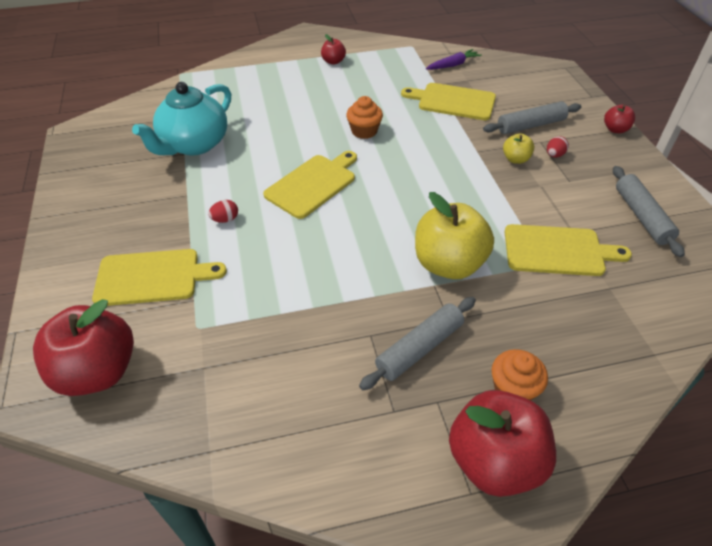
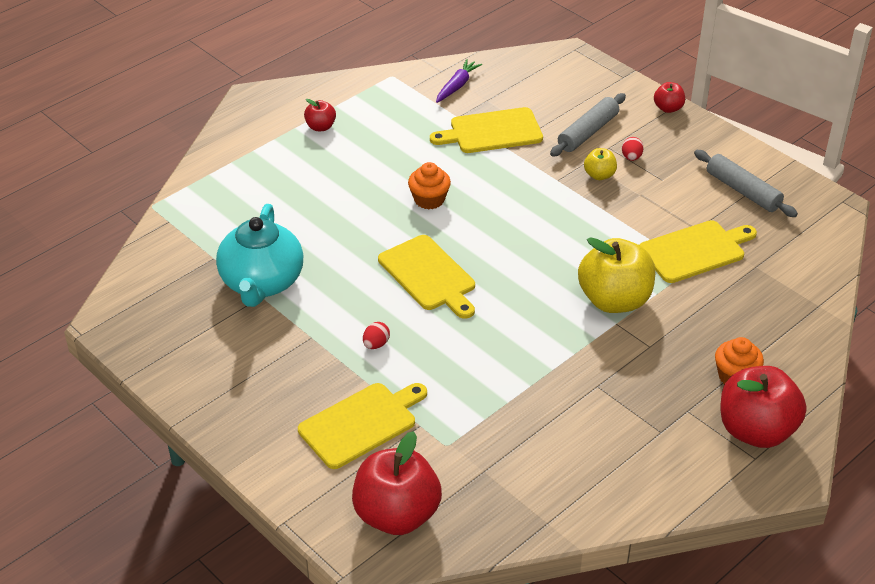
camera: 30 degrees left, 5 degrees down
yellow cutting board [263,151,357,219] -> yellow cutting board turned 135 degrees clockwise [378,235,475,319]
grey rolling pin [359,297,476,390] -> none

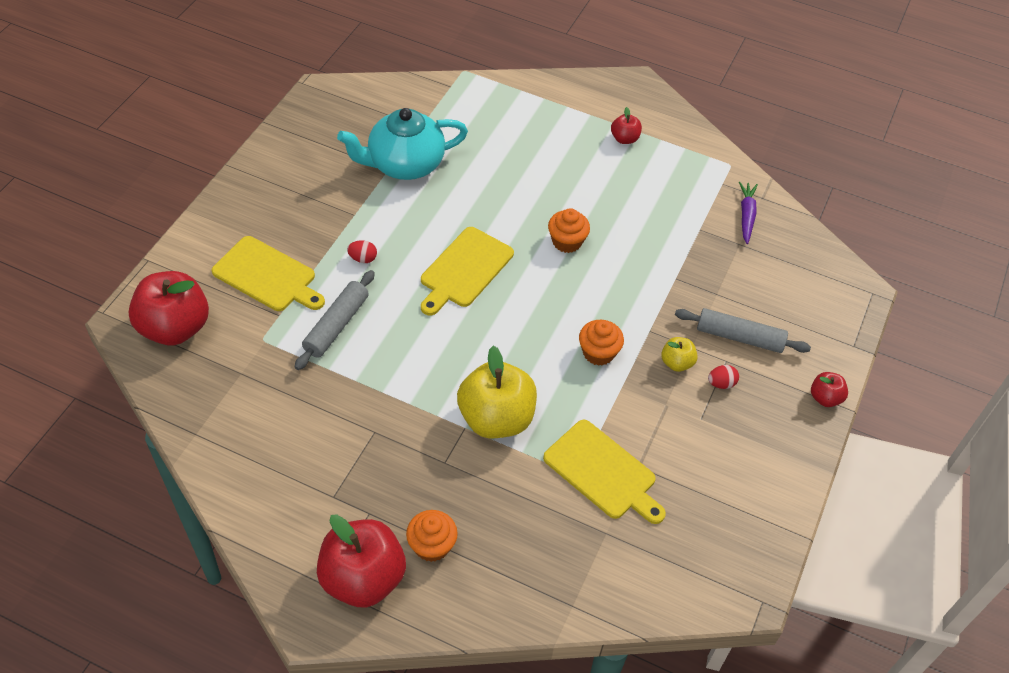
camera: 65 degrees right, 10 degrees up
yellow cutting board [430,107,543,153] -> none
purple carrot [436,59,482,103] -> purple carrot turned 90 degrees counterclockwise [739,182,758,244]
grey rolling pin [694,150,798,217] -> grey rolling pin moved to [295,270,375,370]
none -> orange cupcake [579,320,624,366]

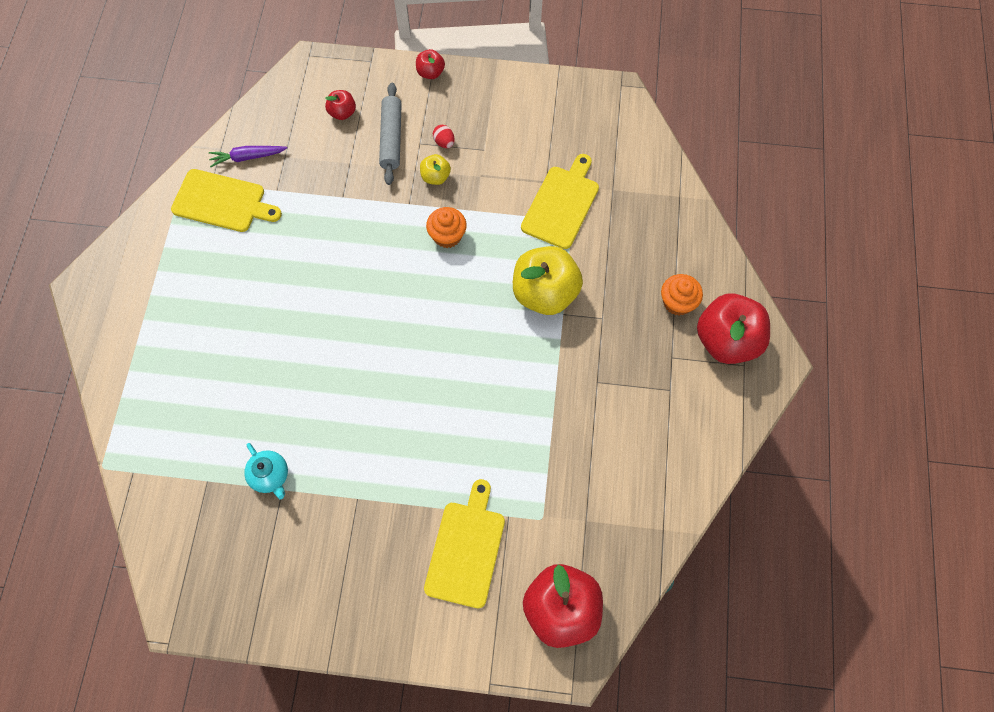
camera: 105 degrees left, 15 degrees up
grey rolling pin [295,270,375,370] -> none
turquoise teapot [337,108,468,180] -> turquoise teapot [244,443,288,500], size x0.50
red egg [347,240,377,263] -> none
yellow cutting board [421,227,514,315] -> yellow cutting board moved to [171,169,282,232]
orange cupcake [548,208,590,253] -> none
red apple [611,107,642,144] -> red apple moved to [325,90,356,120]

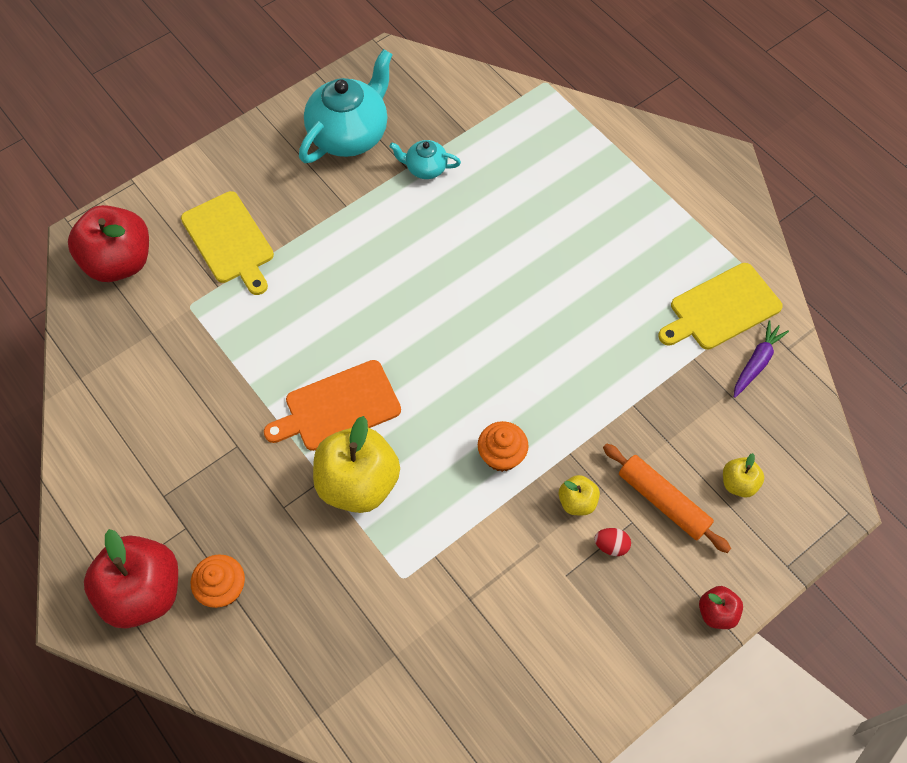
camera: 135 degrees right, 5 degrees down
red apple [325,90,356,120] -> yellow apple [723,453,764,498]
grey rolling pin [379,83,402,185] -> orange rolling pin [603,443,731,553]
yellow cutting board [521,154,599,249] -> none
none -> orange cutting board [264,360,401,451]
none -> turquoise teapot [299,49,393,163]

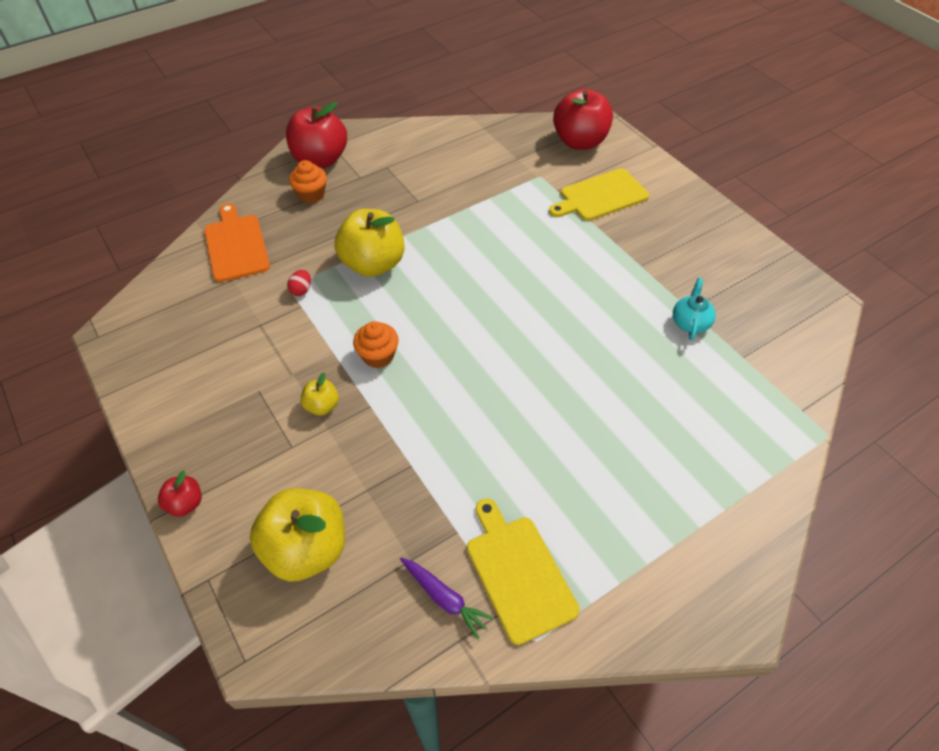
camera: 95 degrees right, 10 degrees down
orange cutting board [264,360,401,451] -> orange cutting board moved to [204,203,270,282]
turquoise teapot [299,49,393,163] -> none
red egg [594,528,631,556] -> red egg moved to [287,270,311,296]
orange rolling pin [603,443,731,553] -> none
yellow apple [723,453,764,498] -> yellow apple [250,488,345,582], size x2.11

